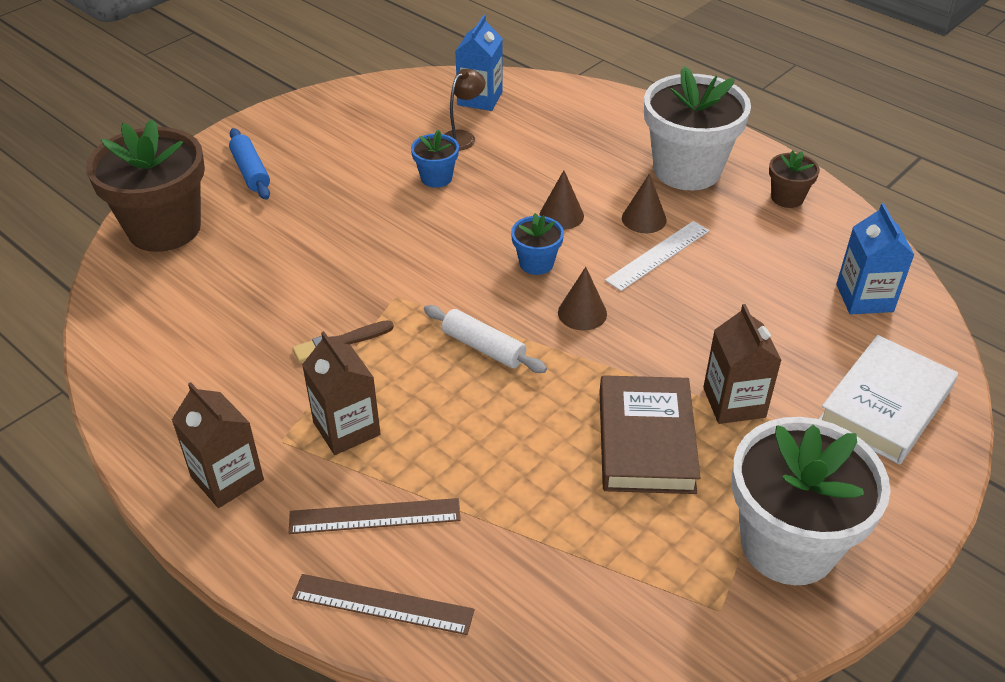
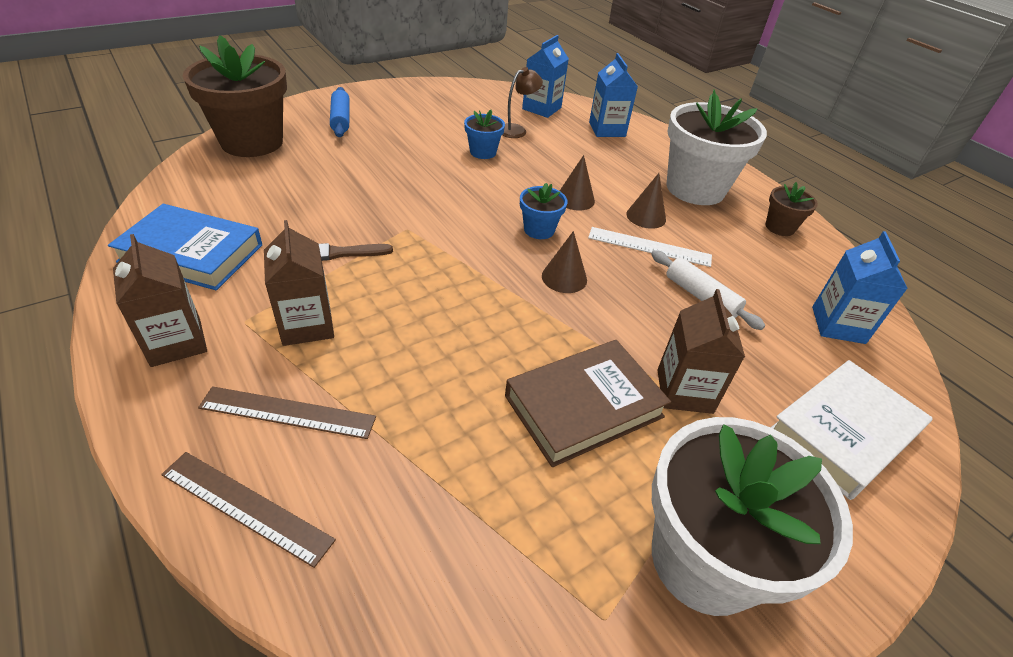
camera: 10 degrees right, 0 degrees up
white rolling pin [424,305,547,373] -> white rolling pin moved to [651,250,766,330]
brown book [600,375,700,494] -> brown book turned 45 degrees clockwise [505,340,671,467]
white ruler [605,221,710,291] -> white ruler turned 45 degrees clockwise [588,227,712,267]
none -> blue book [108,204,262,290]
none -> blue carton [589,53,638,137]

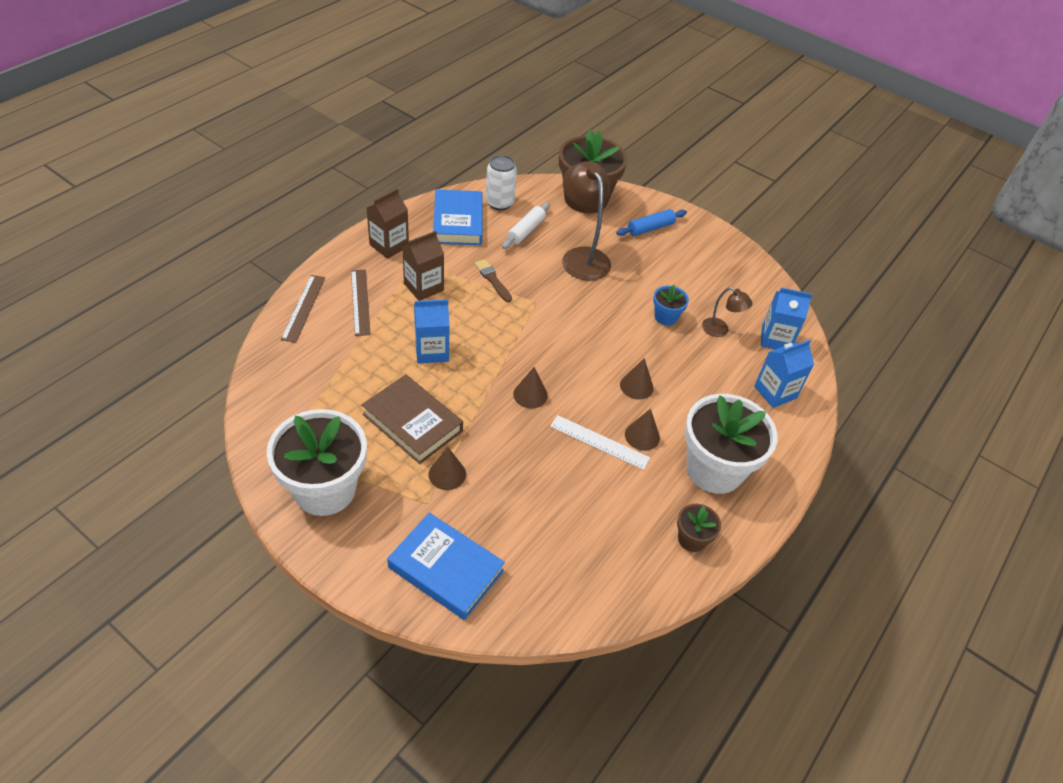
camera: 70 degrees right, 5 degrees up
blue flower pot [520,183,568,239] -> none
white ruler [588,227,712,267] -> white ruler turned 60 degrees counterclockwise [550,415,650,470]
white rolling pin [651,250,766,330] -> white rolling pin moved to [502,202,550,249]
brown carton [657,289,745,414] -> brown cone [429,447,466,490]
white book [770,360,932,500] -> blue book [387,512,505,620]
blue carton [812,231,908,344] -> blue carton moved to [414,299,450,364]
none -> white can [486,155,517,211]
none -> brown lamp [562,161,611,281]

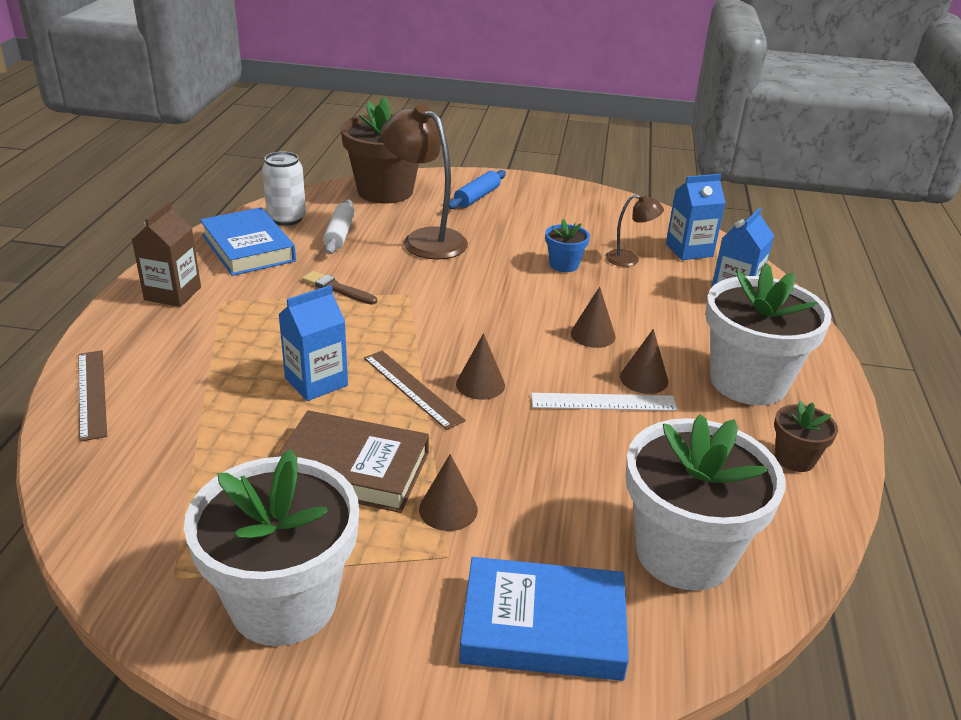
camera: 25 degrees left, 15 degrees down
brown ruler [351,270,371,336] -> brown ruler moved to [364,351,466,430]
brown carton [402,231,444,301] -> none
none -> white flower pot [626,414,786,591]

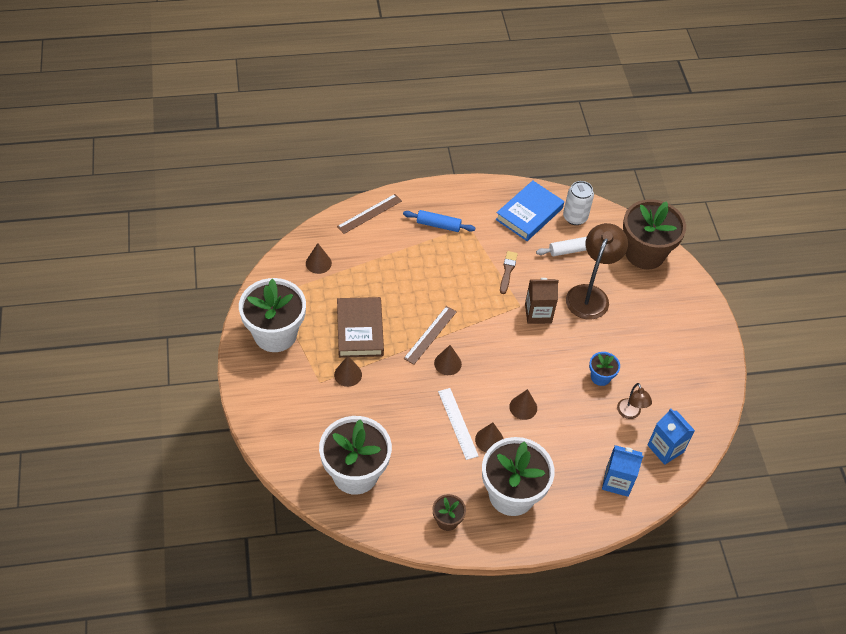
camera: 70 degrees right, 20 degrees up
brown carton [132,202,201,307] -> brown carton moved to [525,278,559,324]
blue carton [278,285,348,401] -> none
blue rolling pin [449,170,506,209] -> blue rolling pin moved to [403,210,475,232]
blue book [459,557,629,681] -> none
none -> brown cone [306,243,332,274]

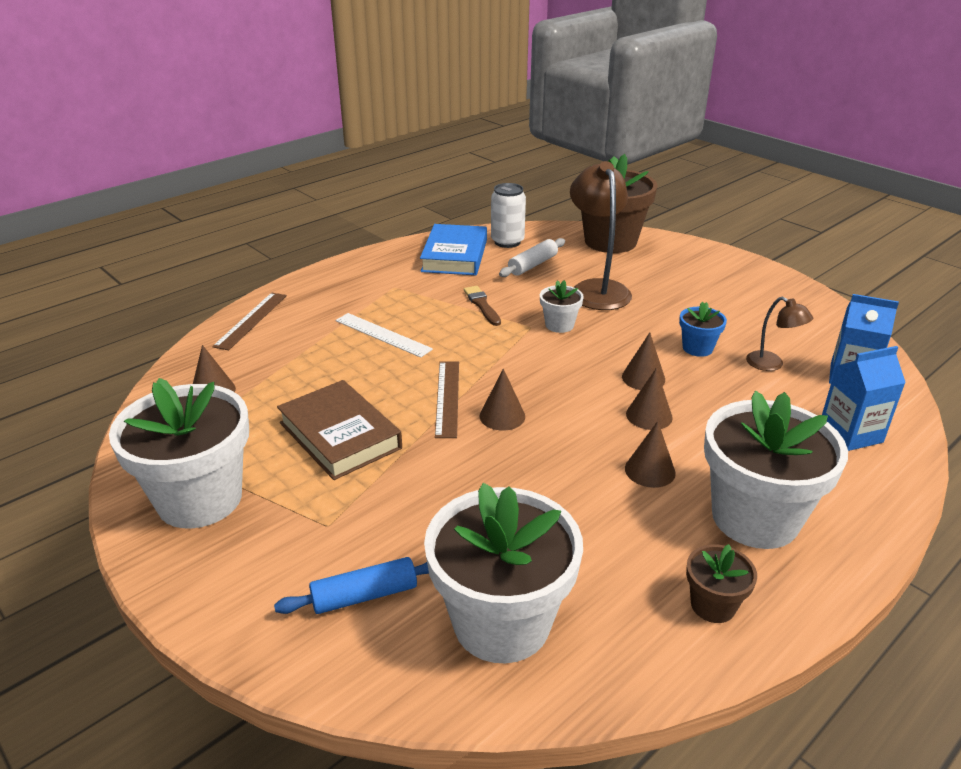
camera: 30 degrees left, 20 degrees down
brown cone [334,356,362,387] -> brown cone moved to [622,332,665,390]
blue rolling pin [403,210,475,232] -> blue rolling pin moved to [274,557,429,614]
white ruler [438,388,478,460] -> white ruler moved to [336,313,433,358]
brown carton [525,278,559,324] -> white flower pot [540,280,584,333]

